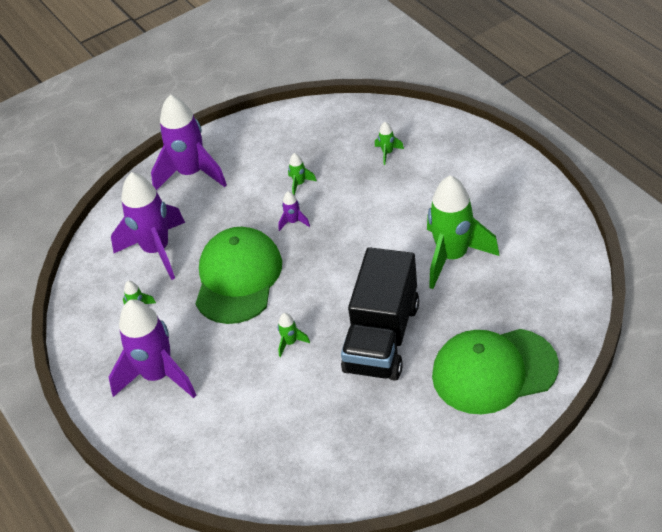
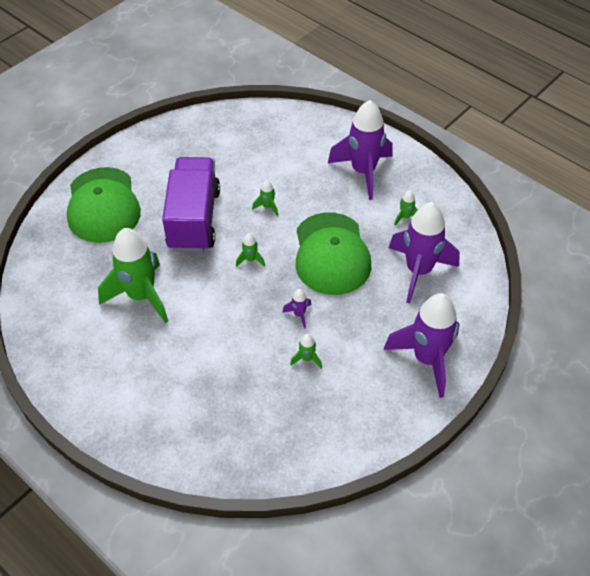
camera: 160 degrees right, 5 degrees up
black truck [341,247,419,381] -> purple truck [162,157,220,252]
green rocket [375,122,404,165] -> green rocket moved to [236,233,265,267]
green cap [432,329,559,414] -> green cap turned 105 degrees clockwise [67,167,141,243]

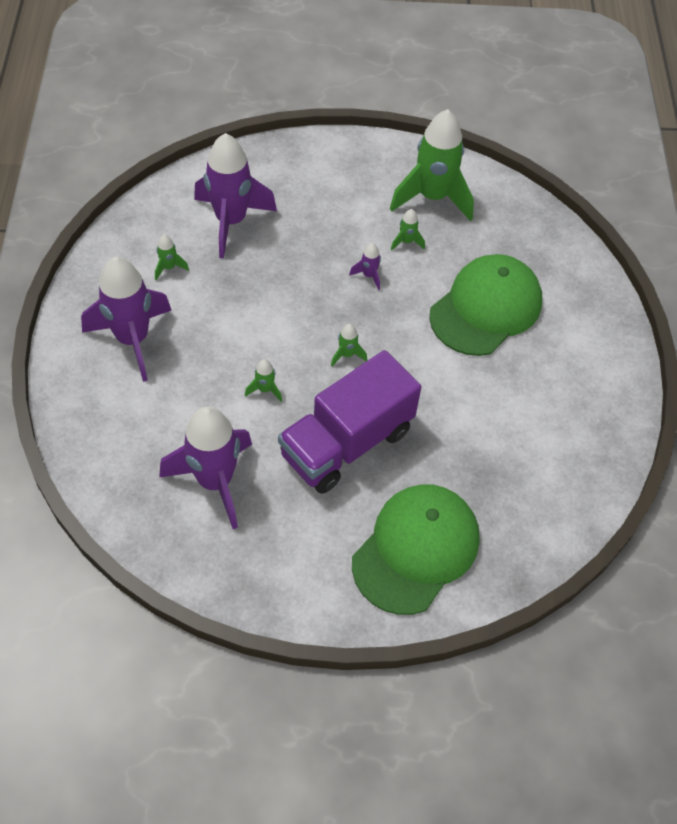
camera: 135 degrees left, 5 degrees up
green rocket [98,228,168,323] -> green rocket moved to [390,109,474,221]
green cap [296,212,371,295] -> green cap moved to [429,254,542,356]
purple rocket [383,293,460,398] -> purple rocket moved to [159,406,252,529]

